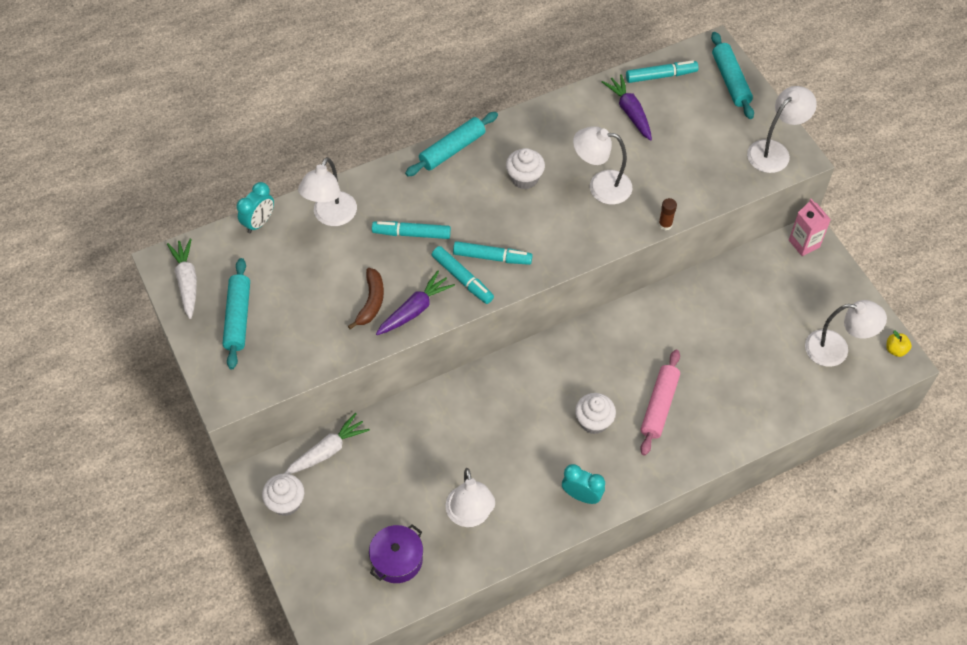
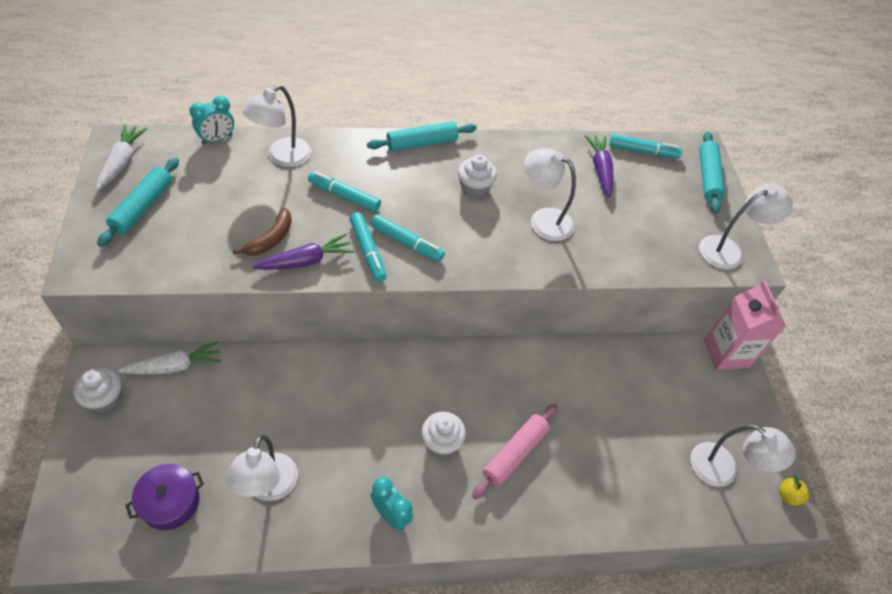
camera: 15 degrees right, 5 degrees down
brown glue stick [659,198,677,231] -> none
pink carton [789,199,831,256] -> pink carton [704,280,786,370], size x1.54

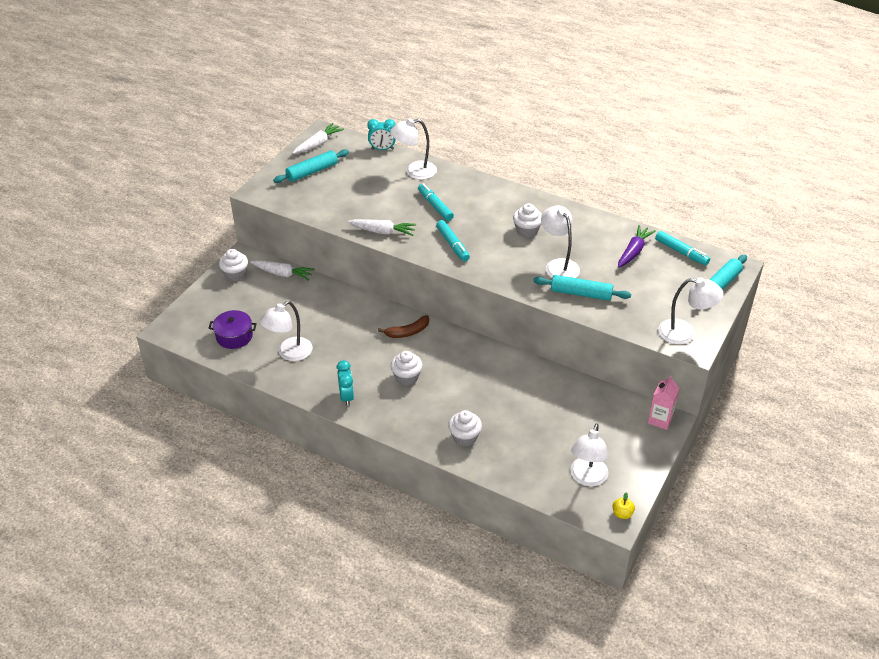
camera: 40 degrees right, 10 degrees down
brown banana [232,208,292,255] -> brown banana moved to [378,315,429,338]
purple carrot [253,233,355,270] -> white carrot [347,219,416,236]
turquoise marker [350,212,387,282] -> none
turquoise rolling pin [367,121,477,152] -> turquoise rolling pin moved to [533,275,631,301]
pink rolling pin [472,404,558,500] -> none
white lamp [690,425,796,487] -> white lamp turned 45 degrees clockwise [570,424,608,486]
pink carton [704,280,786,370] -> pink carton [648,375,679,430], size x0.65
none -> white cupcake [448,410,482,447]

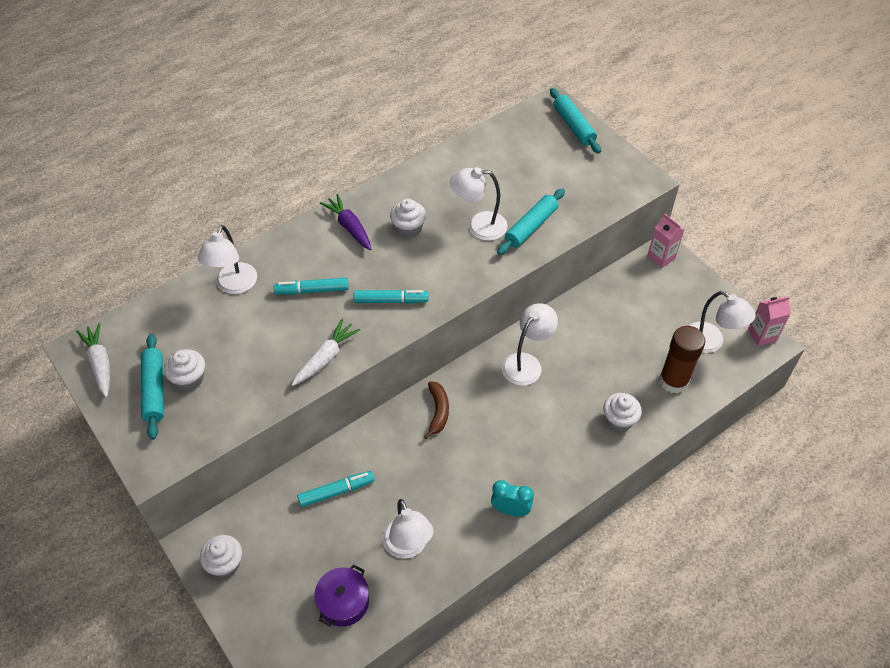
camera: 65 degrees left, 10 degrees up
white carrot [250,260,315,281] -> none
turquoise clock [367,119,396,150] -> none
white cupcake [391,351,423,386] -> white cupcake moved to [164,349,205,391]
yellow apple [613,492,635,519] -> pink carton [748,296,791,346]
purple carrot [618,225,656,268] -> purple carrot moved to [320,194,371,250]
turquoise marker [655,231,710,265] -> turquoise marker moved to [297,471,375,507]
white lamp [658,277,723,345] -> white lamp moved to [502,303,558,386]
none -> brown glue stick [659,326,705,394]

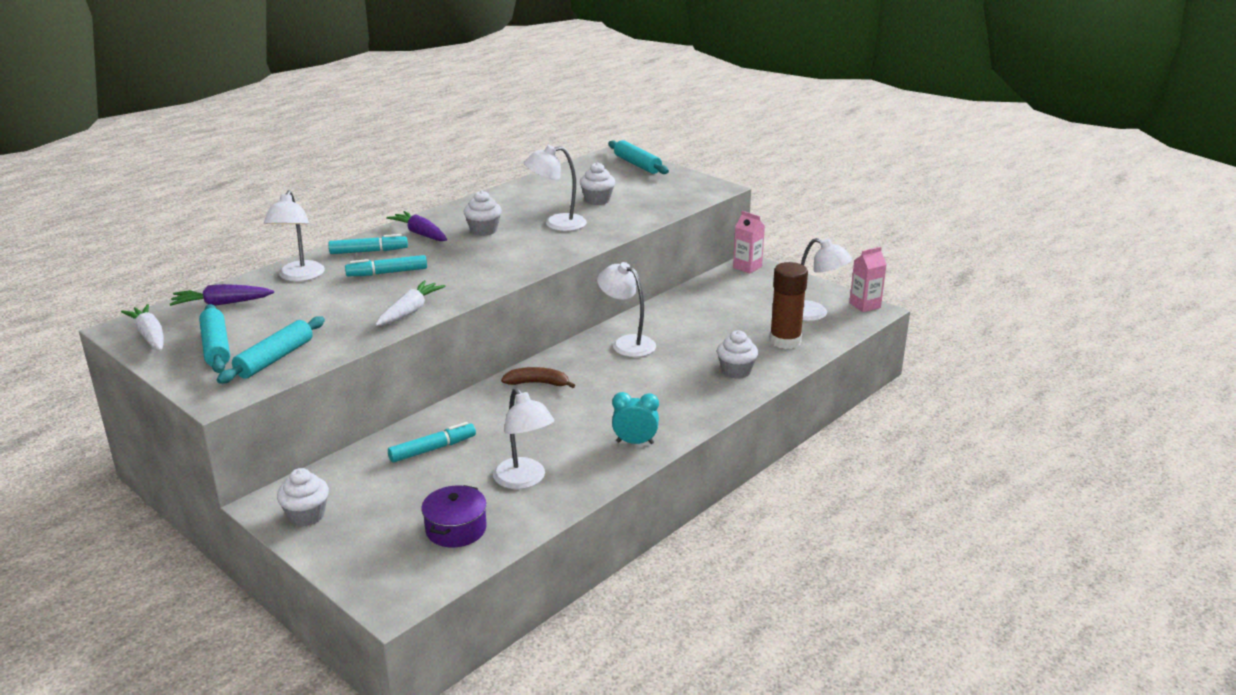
camera: 10 degrees left, 25 degrees down
white cupcake [164,349,205,391] -> white cupcake moved to [580,162,615,205]
turquoise marker [353,289,428,304] -> turquoise marker moved to [329,234,408,254]
brown banana [424,381,449,439] -> brown banana turned 75 degrees counterclockwise [501,367,575,388]
turquoise rolling pin [497,188,565,255] -> turquoise rolling pin moved to [217,316,325,384]
white lamp [502,303,558,386] -> white lamp turned 75 degrees counterclockwise [597,262,656,357]
none -> purple carrot [170,284,274,306]

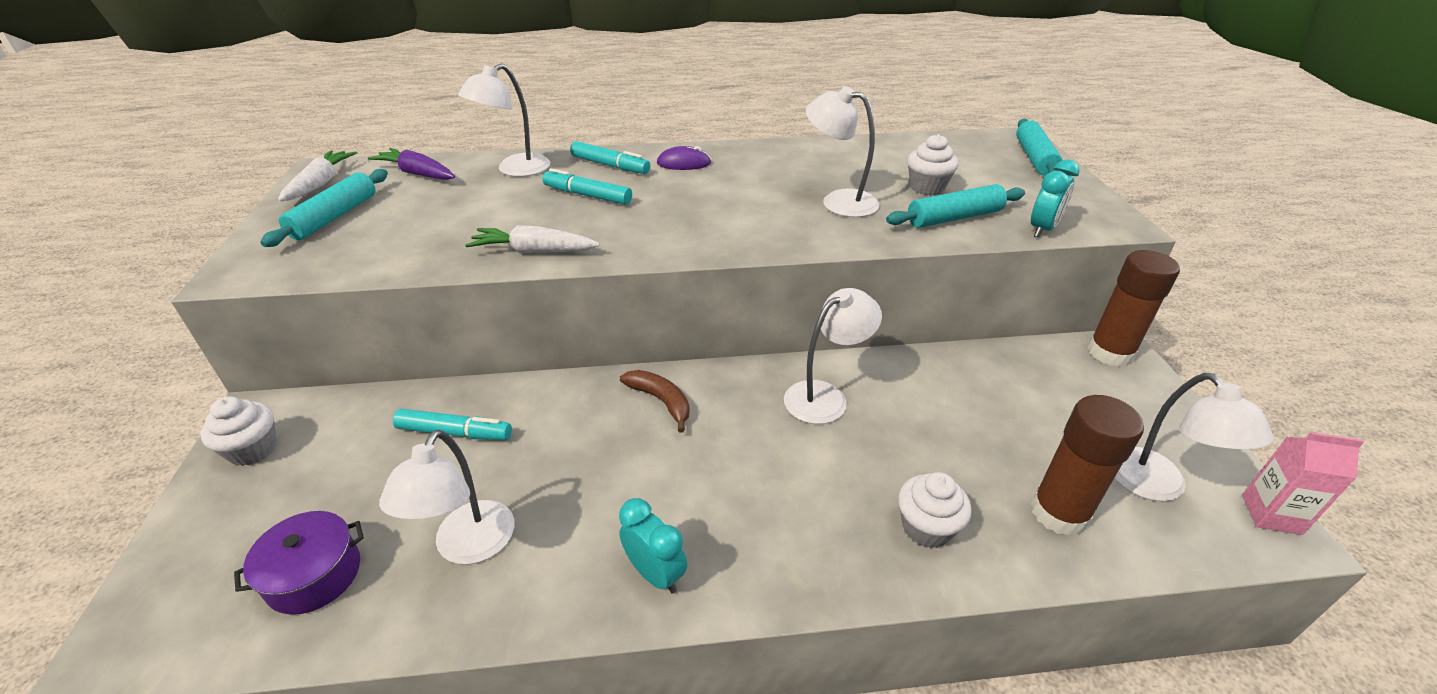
camera: 40 degrees right, 10 degrees up
turquoise rolling pin [217,316,325,384] -> turquoise rolling pin moved to [886,184,1025,228]
white carrot [375,281,446,326] -> white carrot turned 150 degrees counterclockwise [465,225,600,253]
purple carrot [386,211,447,241] -> purple mouse [657,146,711,170]
white cupcake [464,190,502,236] -> none
white lamp [597,262,656,357] -> white lamp turned 60 degrees clockwise [784,288,882,424]
pink carton [733,211,765,274] -> brown glue stick [1087,250,1180,367]
none -> turquoise clock [1031,160,1080,238]

